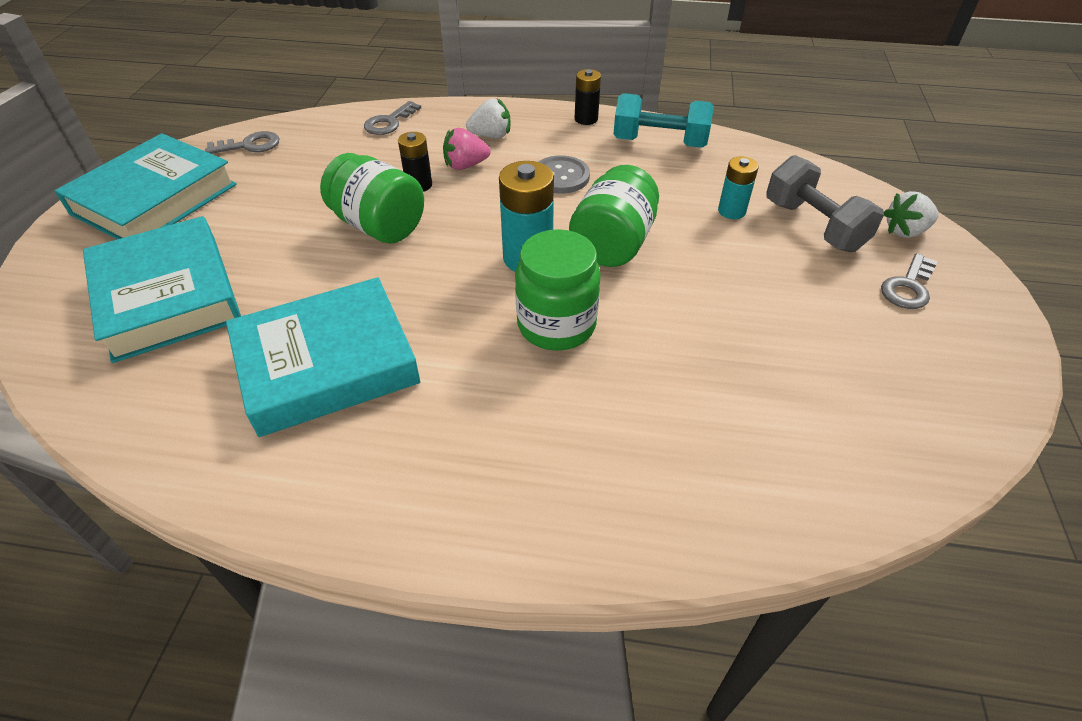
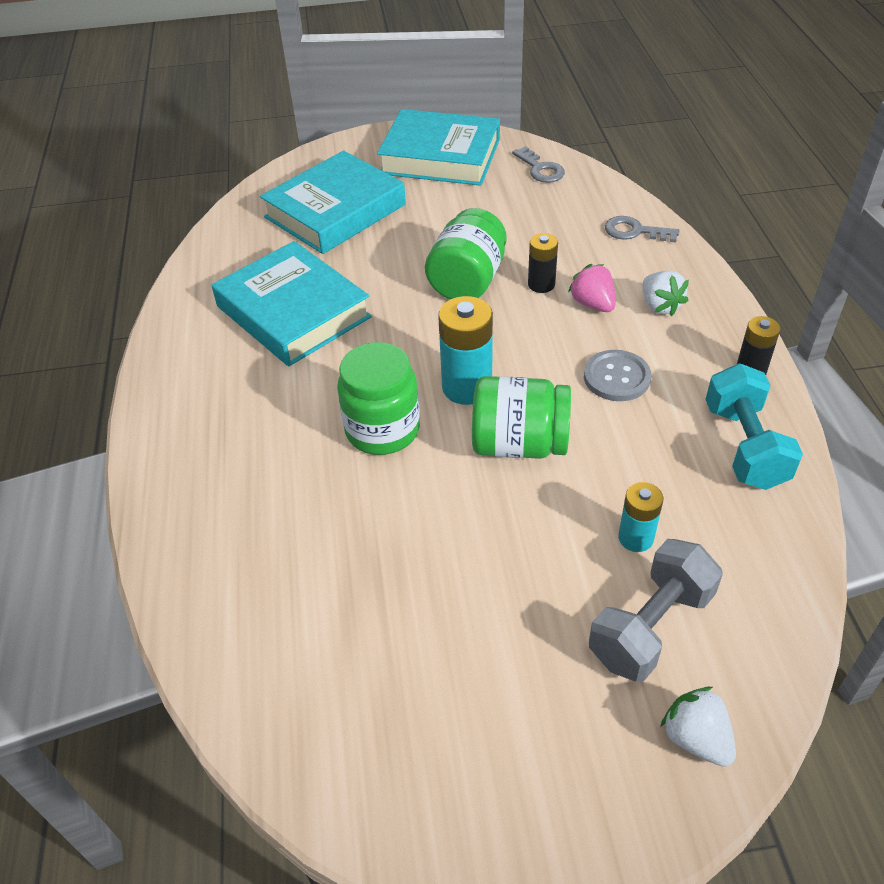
camera: 75 degrees right, 0 degrees up
grey key [881,253,938,309] -> none

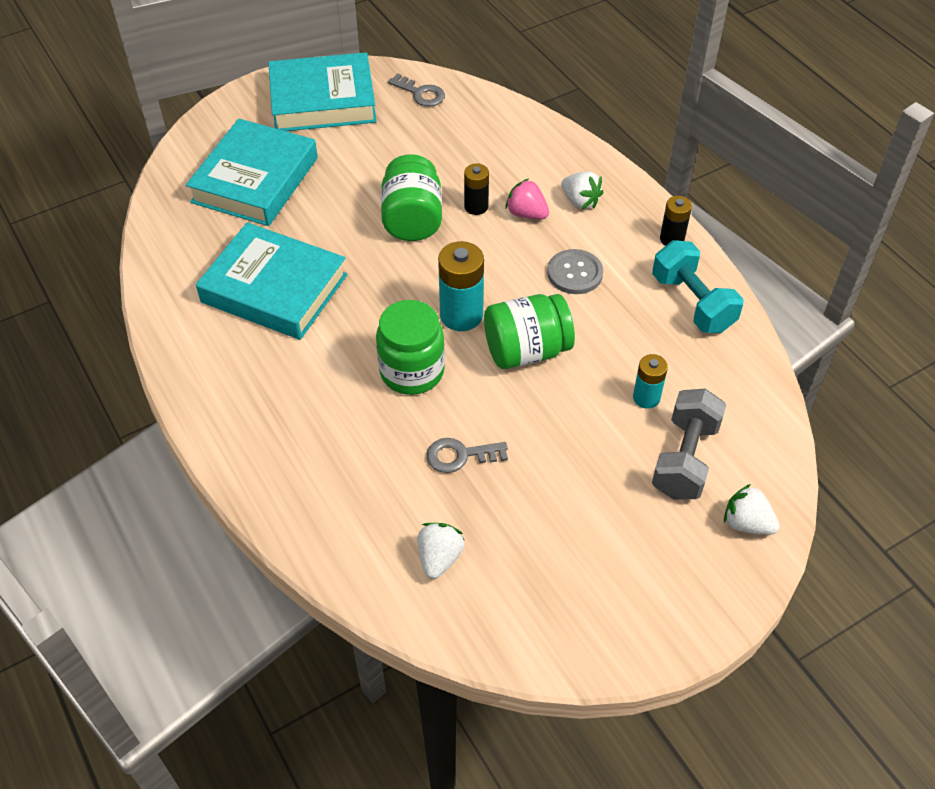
camera: 25 degrees left, 5 degrees up
grey key [605,216,679,242] -> grey key moved to [427,438,508,473]
none -> white strawberry [417,523,464,579]

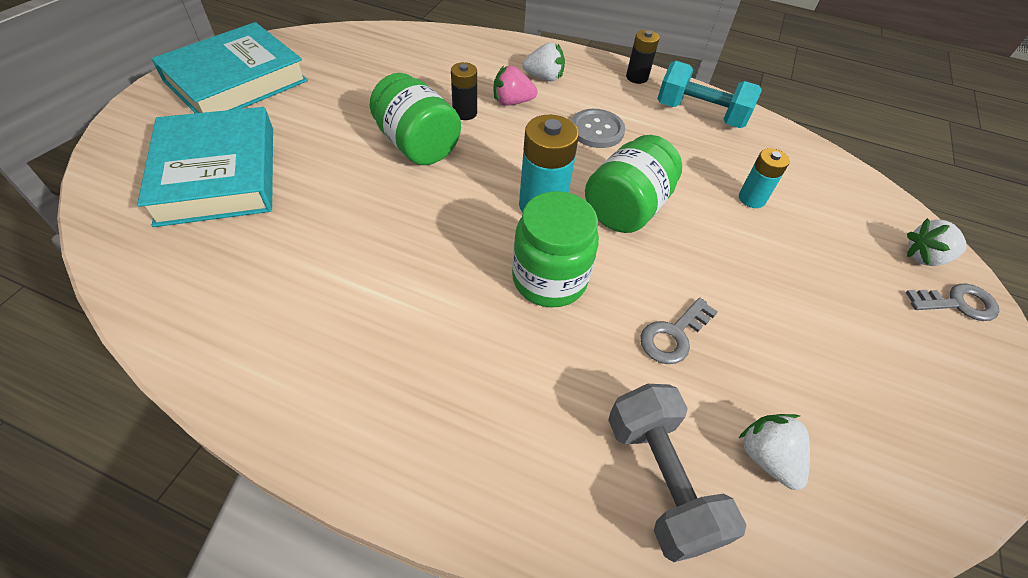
camera: 40 degrees left, 0 degrees up
turquoise book [196,222,348,340] -> none
grey key [388,73,445,107] -> grey key moved to [906,284,1000,321]
grey dumbbell [652,389,726,499] -> grey dumbbell moved to [608,384,746,562]

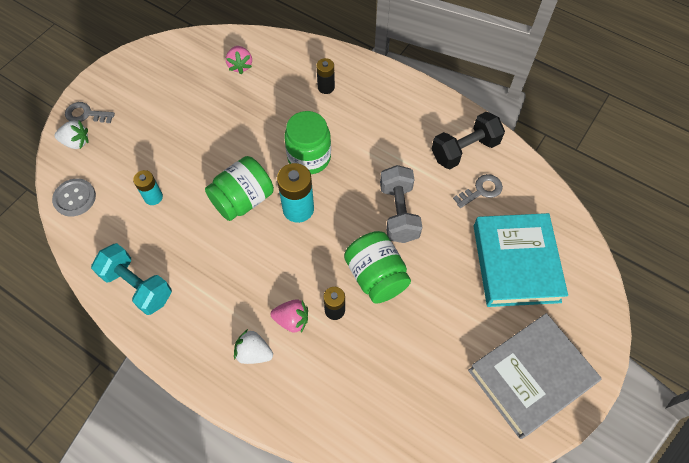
camera: 165 degrees left, 10 degrees up
turquoise book [151,22,308,113] -> grey book [468,313,602,439]
grey button [571,109,625,148] -> grey button moved to [52,179,96,217]
grey dumbbell [608,384,746,562] -> grey dumbbell moved to [380,165,422,243]
black battery [626,30,660,84] -> black battery moved to [316,58,335,94]
grey key [640,298,718,364] -> grey key moved to [453,174,503,208]
white strawberry [739,414,810,490] -> pink strawberry [226,46,252,74]
none -> black dumbbell [432,112,505,169]

